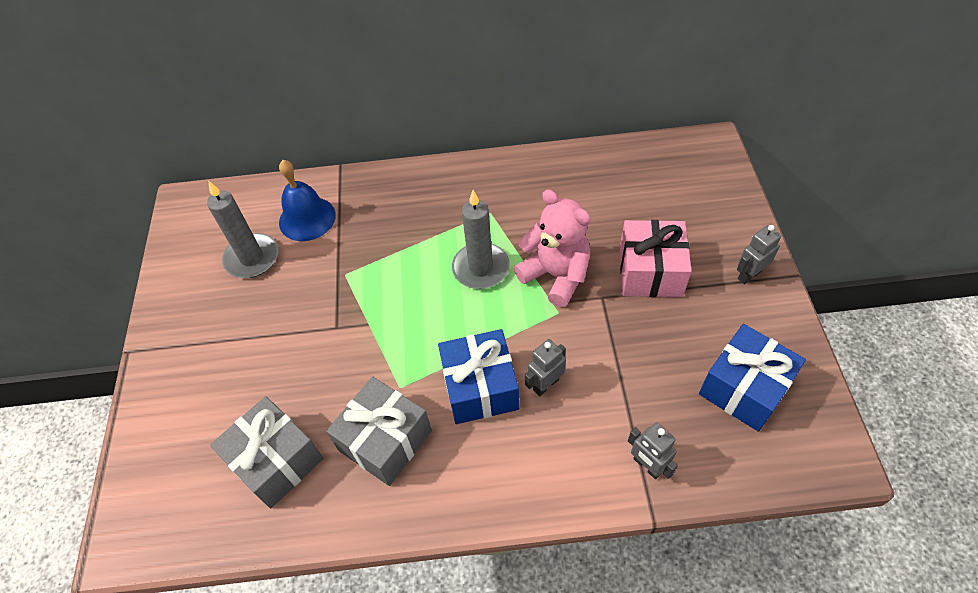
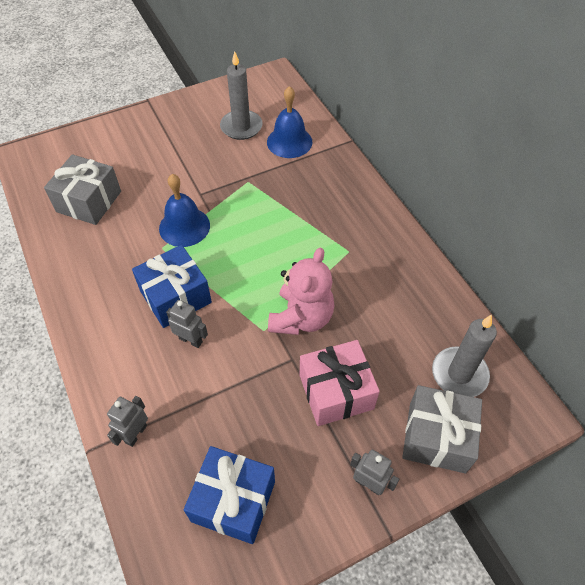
camera: 65 degrees right, 0 degrees up
grey gift [326,376,432,486] -> grey gift moved to [402,385,482,473]
grey candle [452,190,510,289] -> grey candle moved to [432,315,497,397]
none -> blue bell [159,174,210,247]

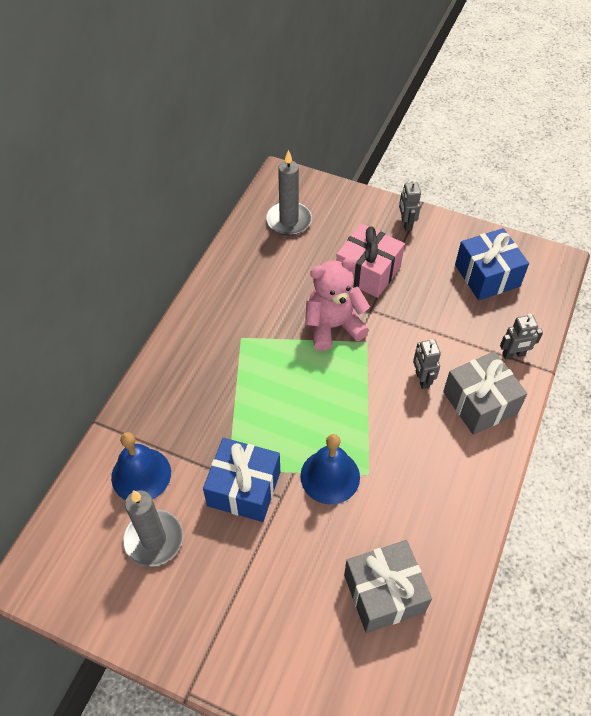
camera: 130 degrees left, 0 degrees up
blue gift [132,245,212,328] -> blue gift moved to [203,438,280,522]
grey gift [402,385,482,473] -> grey gift moved to [443,351,527,435]

